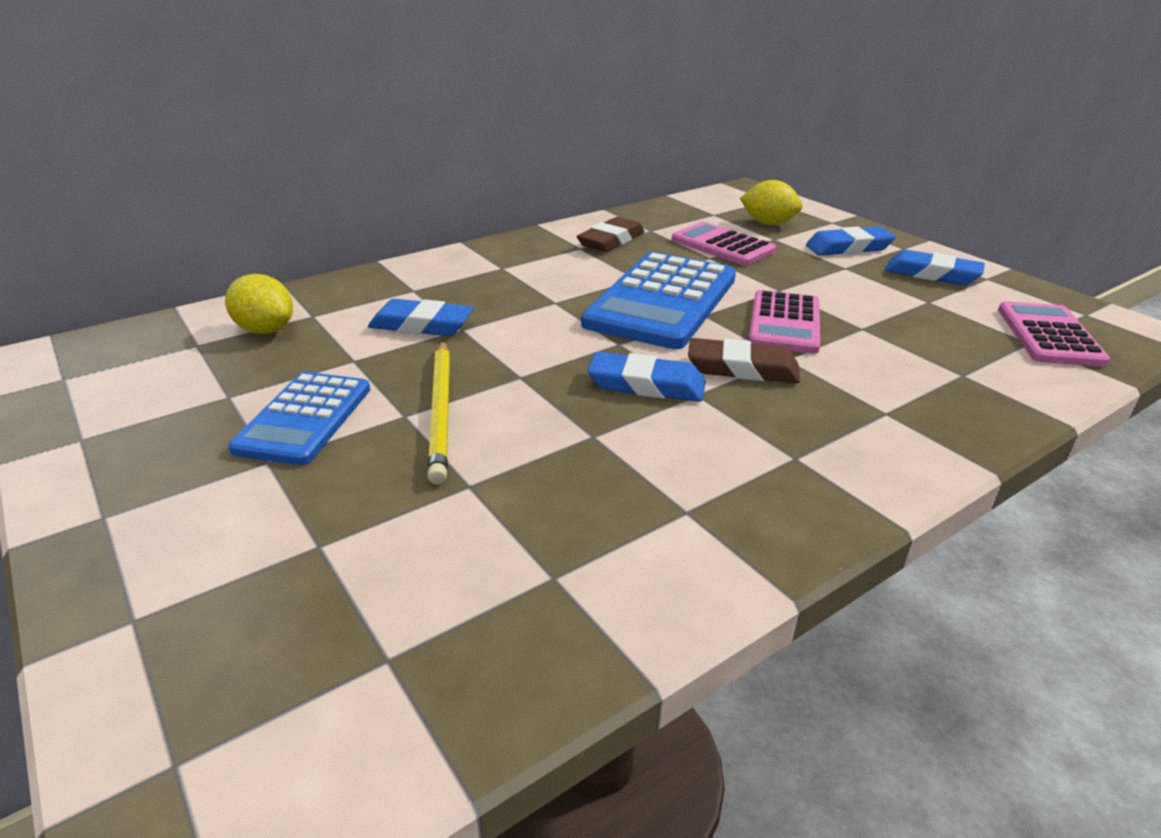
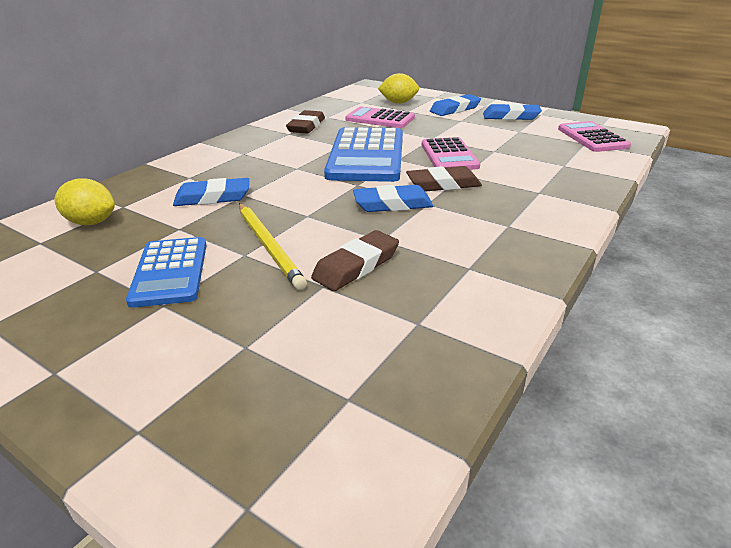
camera: 20 degrees left, 0 degrees up
none -> brown eraser [311,230,399,291]

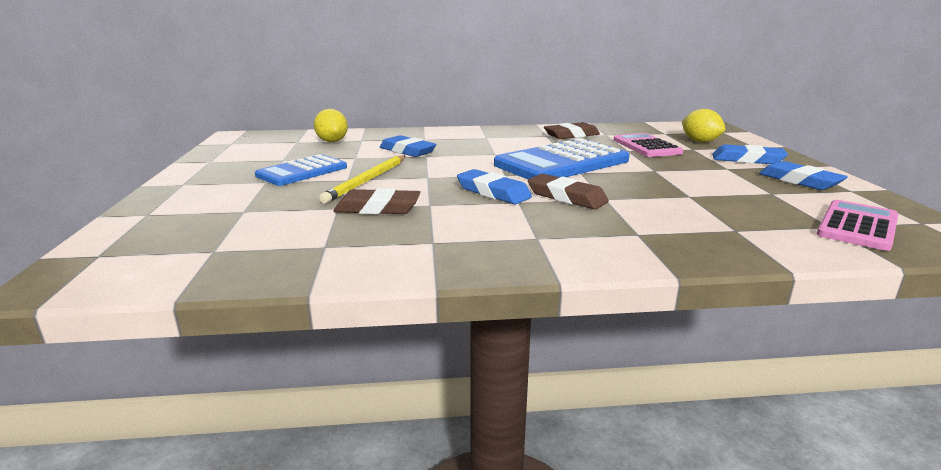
camera: 50 degrees right, 10 degrees down
pink calculator [422,137,480,170] -> none

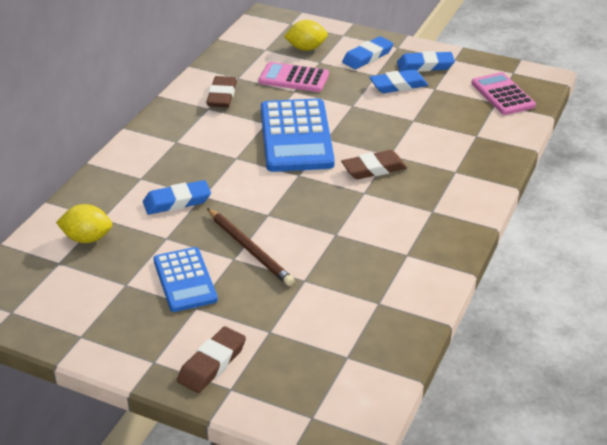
camera: 60 degrees left, 15 degrees up
yellow pencil [319,155,405,204] -> brown pencil [207,208,295,286]
brown eraser [333,188,421,214] -> brown eraser moved to [177,326,246,393]
blue eraser [457,169,532,204] -> blue eraser moved to [369,69,428,93]

